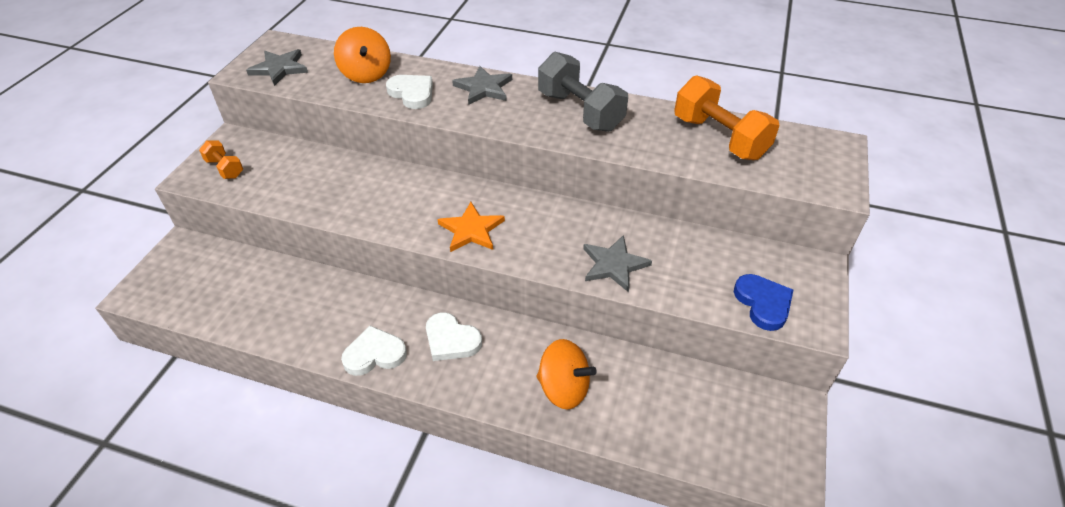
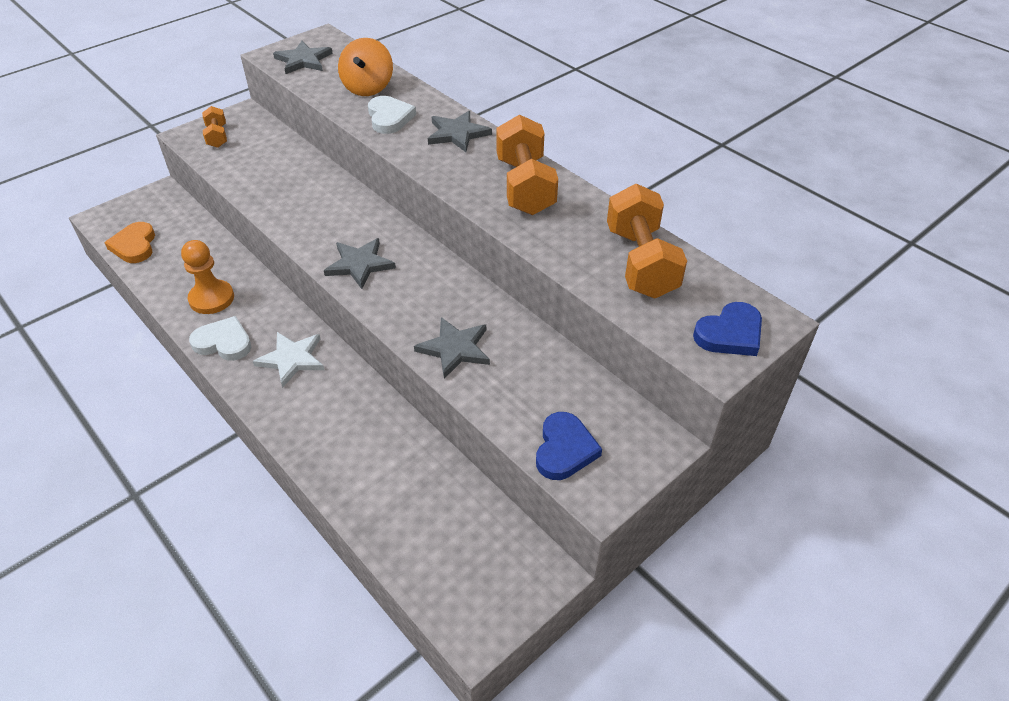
camera: 30 degrees right, 0 degrees up
white heart [426,312,482,361] -> white star [253,332,324,388]
orange star [437,202,505,252] -> grey star [324,238,396,289]
orange spinning top [536,339,597,409] -> none
grey dumbbell [538,52,628,132] -> orange dumbbell [496,114,558,215]
none -> orange heart [104,222,155,263]
none -> orange pawn [181,240,234,314]
none -> blue heart [693,302,762,356]

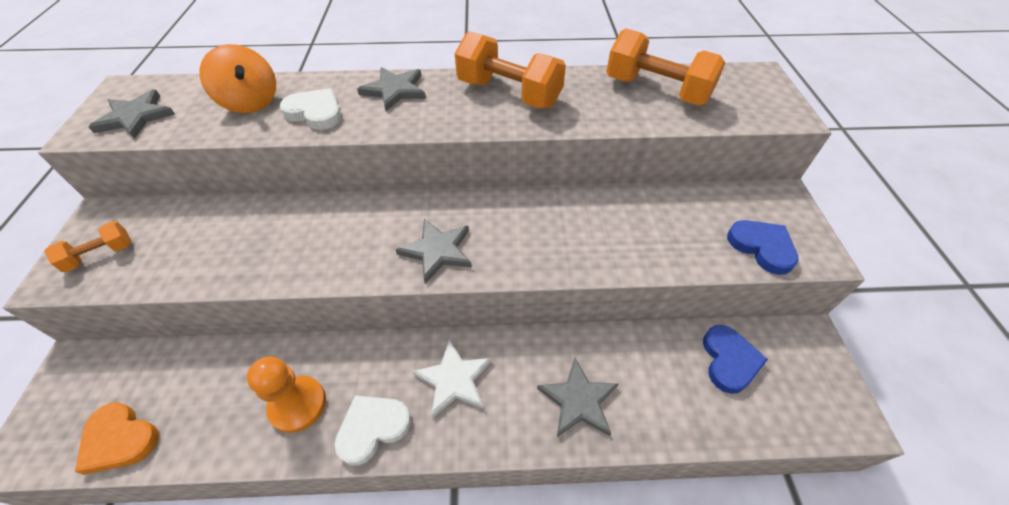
camera: 50 degrees left, 5 degrees up
orange dumbbell [202,106,227,148] -> orange dumbbell turned 60 degrees counterclockwise [44,221,132,272]
grey star [414,317,490,379] -> grey star moved to [537,358,619,437]
blue heart [693,302,762,356] -> blue heart moved to [703,325,768,394]

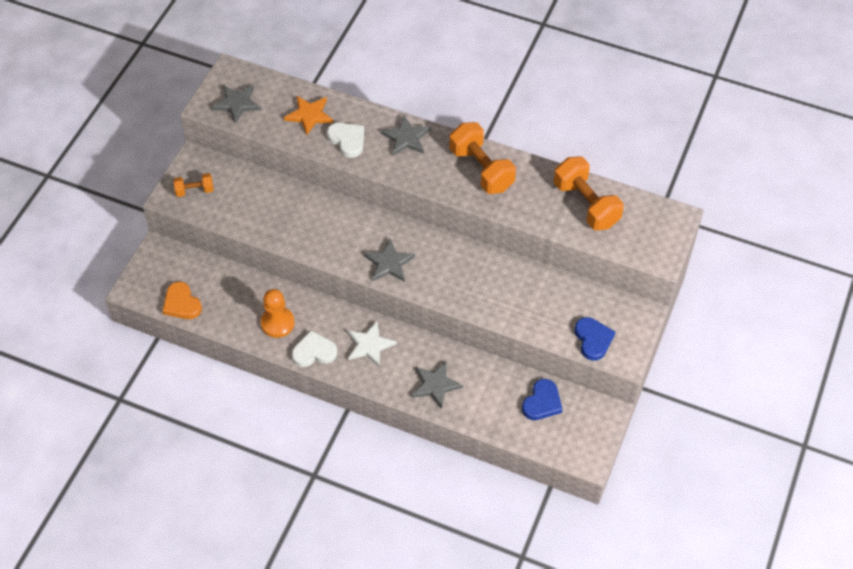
camera: 25 degrees right, 5 degrees up
orange spinning top [200,44,276,113] -> orange star [284,96,333,135]

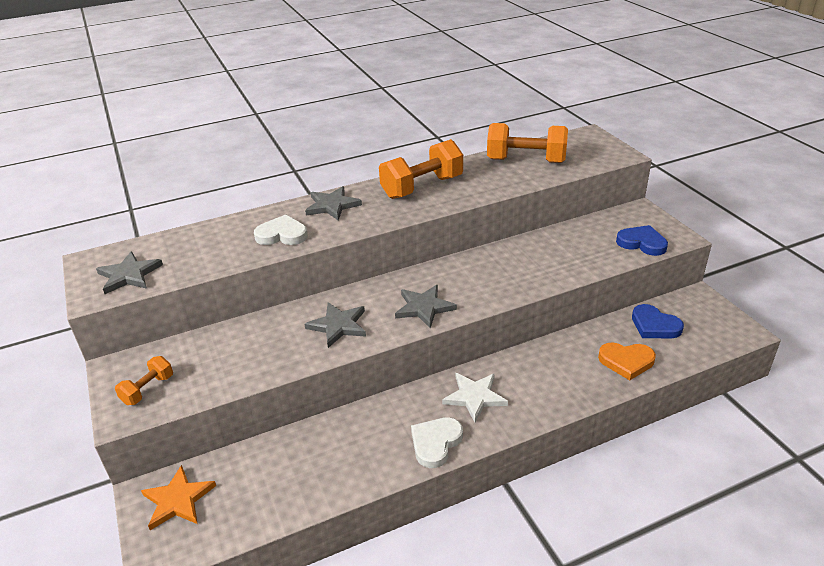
camera: 45 degrees left, 20 degrees down
orange heart [162,282,202,319] -> orange heart moved to [598,342,656,380]
orange pawn [261,289,295,338] -> none
orange star [284,96,333,135] -> orange star moved to [141,465,216,530]
grey star [412,361,463,409] -> grey star moved to [304,302,366,348]
orange dumbbell [450,122,516,194] -> orange dumbbell turned 45 degrees counterclockwise [379,139,463,199]
blue heart [522,379,563,420] -> blue heart turned 150 degrees clockwise [632,304,684,338]

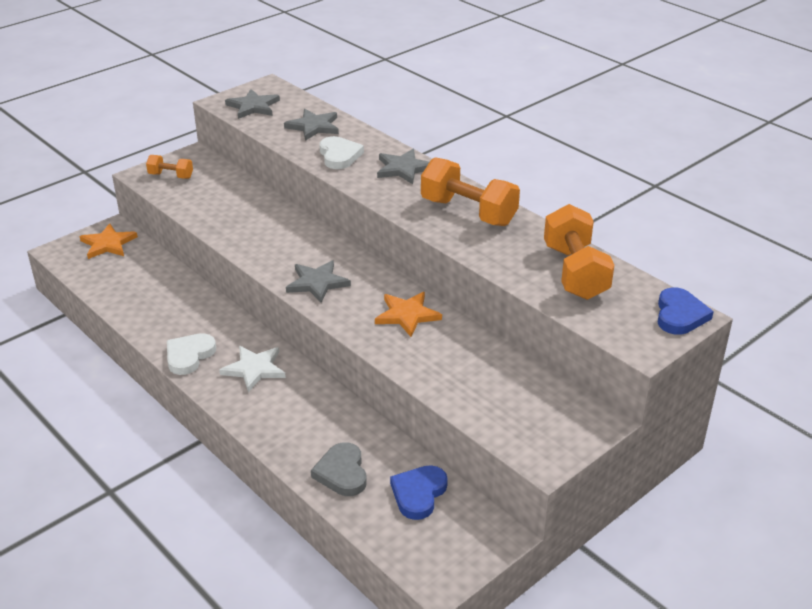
camera: 70 degrees right, 0 degrees up
grey star [304,302,366,348] -> grey star moved to [284,109,339,141]
white heart [411,417,463,468] -> white heart turned 75 degrees counterclockwise [167,333,216,375]
orange heart [598,342,656,380] -> grey heart [311,442,367,496]
blue heart [616,225,668,256] -> blue heart moved to [658,287,714,335]
none -> orange star [375,292,442,337]

